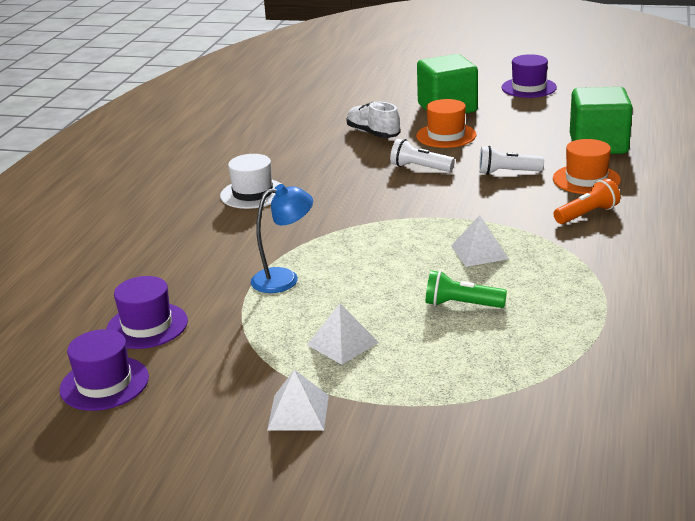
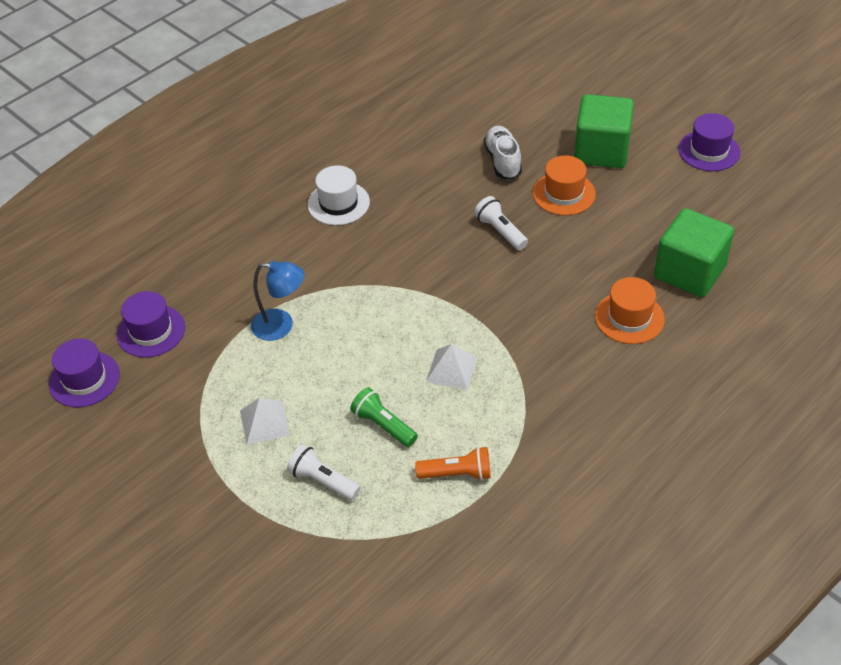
camera: 30 degrees right, 20 degrees up
white pyramid [267,370,329,430] -> none
white flashlight [479,146,544,175] -> white flashlight moved to [287,444,361,500]
orange flashlight [553,178,620,224] -> orange flashlight moved to [415,447,491,481]

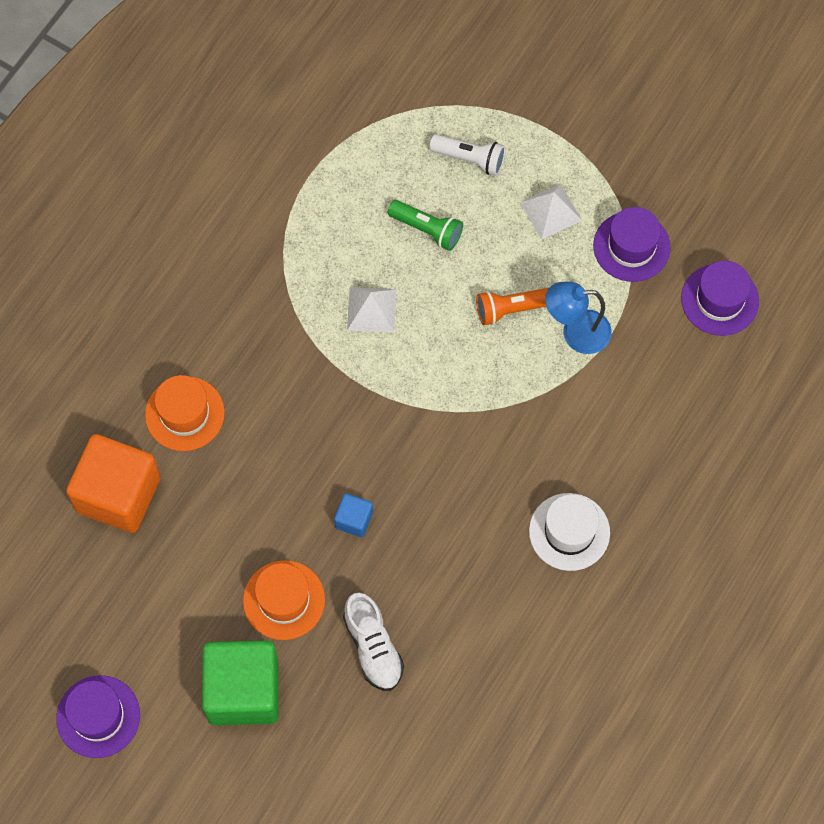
camera: 165 degrees right, 20 degrees up
purple hat [49,339,120,407] -> purple hat moved to [593,207,670,282]
orange flashlight [415,447,491,481] -> orange flashlight moved to [476,288,548,325]
white flashlight [474,196,528,250] -> blue cube [334,493,373,537]
green cube [654,208,734,297] -> orange cube [66,434,160,533]

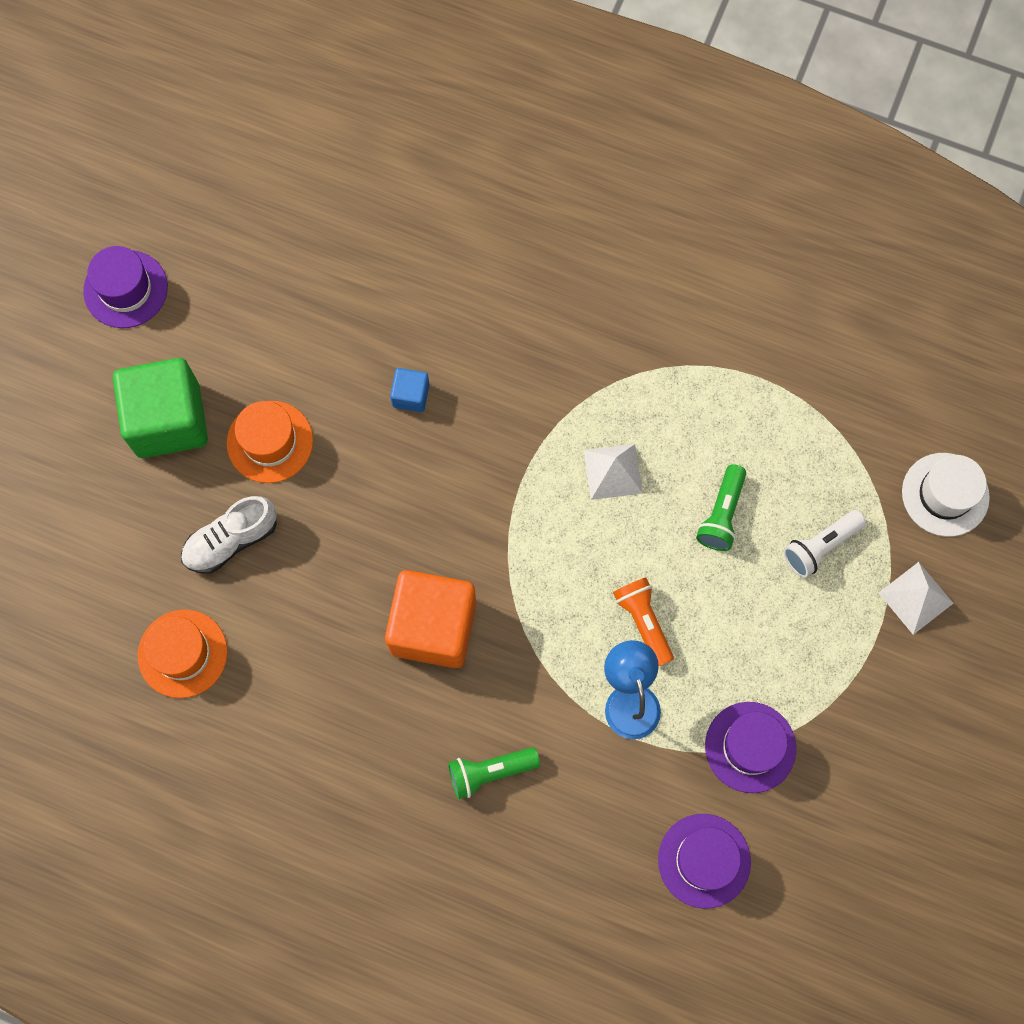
camera: 80 degrees right, 5 degrees up
orange cube [66,434,160,533] -> orange cube moved to [385,570,476,668]
orange hat [145,375,225,451] -> orange hat moved to [138,609,228,698]
blue cube [334,493,373,537] -> blue cube moved to [390,368,429,412]
white flashlight [429,134,506,176] -> white flashlight turned 45 degrees clockwise [783,510,866,578]
white pyramid [520,184,582,240] -> white pyramid moved to [879,562,953,635]
white hat [529,493,610,571] -> white hat moved to [902,453,990,537]
none -> green flashlight [448,747,540,799]

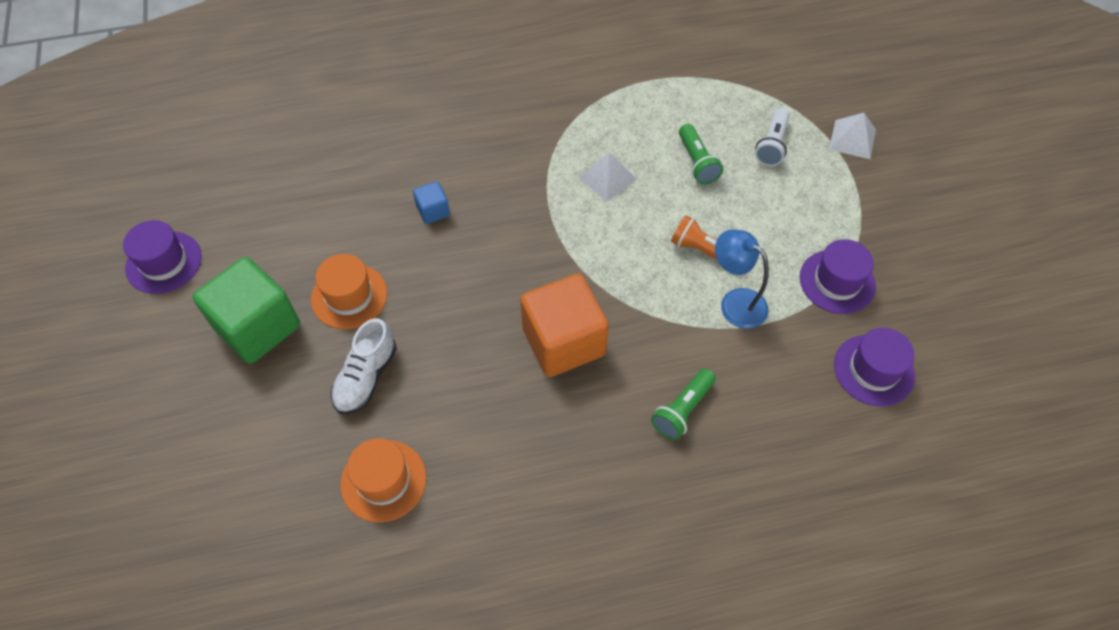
camera: 35 degrees left, 15 degrees down
white hat [902,453,990,537] -> none

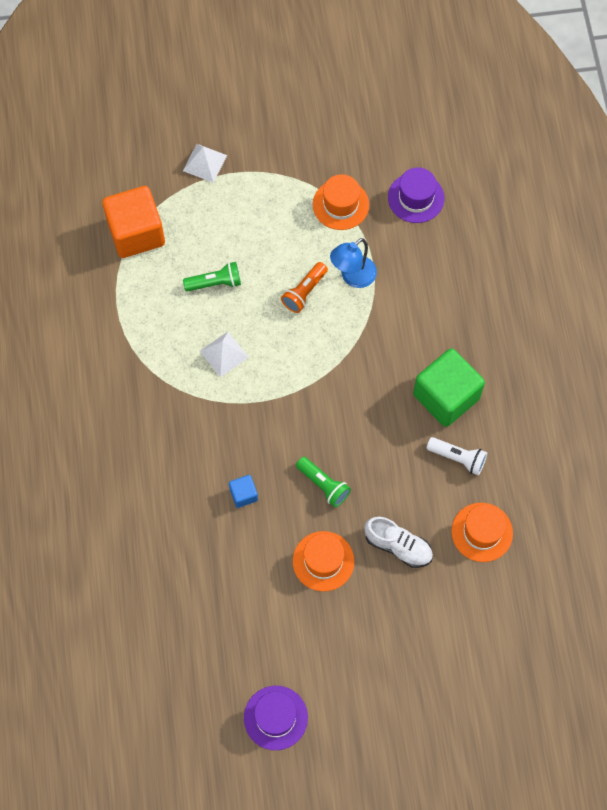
camera: 85 degrees left, 10 degrees up
green cube [193,257,300,364] -> green cube moved to [413,348,485,427]
orange cube [520,274,609,377] -> orange cube moved to [102,186,165,258]
green flashlight [651,369,716,440] -> green flashlight moved to [296,457,351,507]
white flashlight [755,108,790,166] -> white flashlight moved to [427,437,487,475]
purple hat [800,239,876,314] -> orange hat [313,174,369,230]

